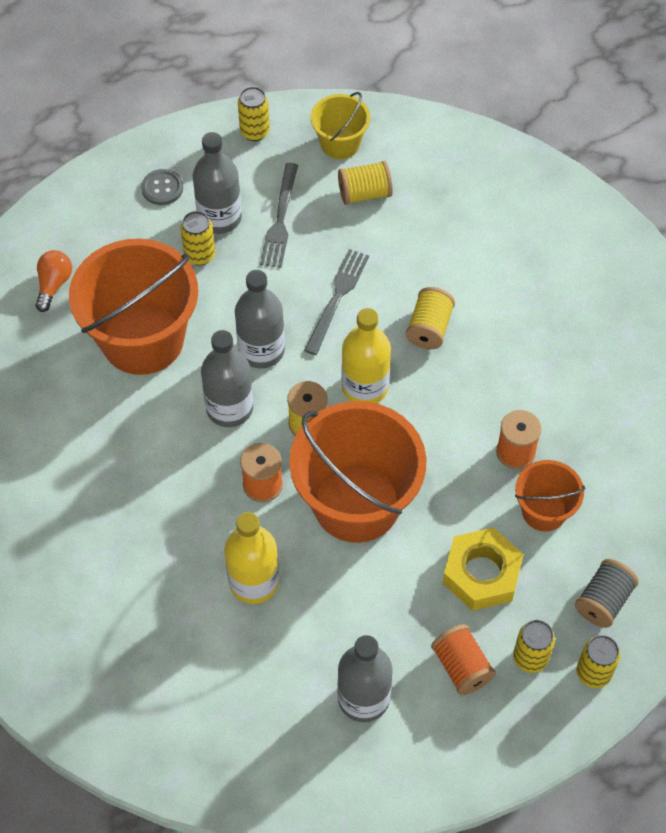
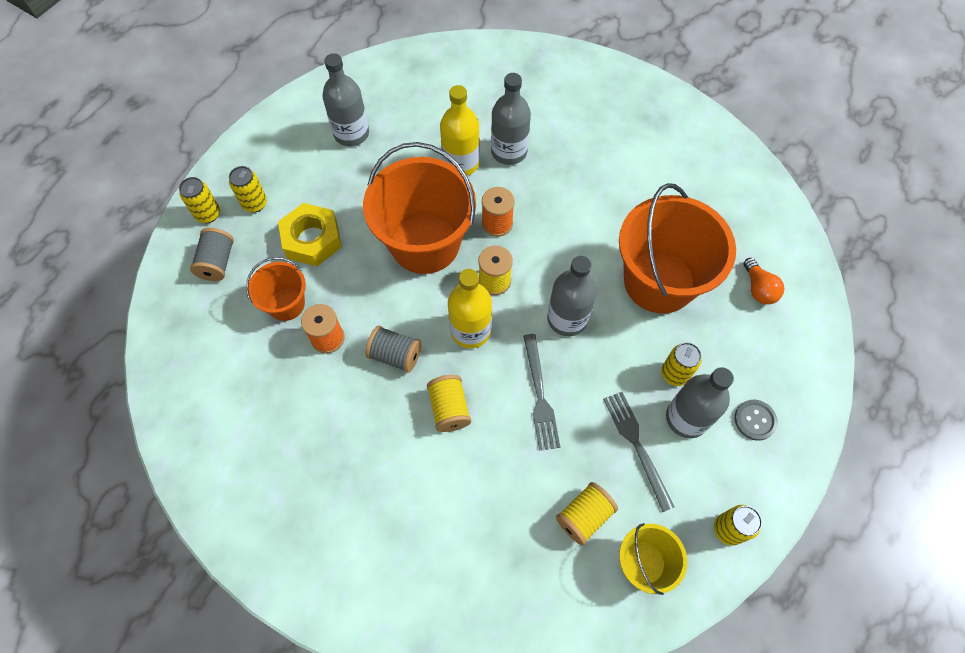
camera: 150 degrees right, 5 degrees up
grey bottle [201,330,253,427] -> grey bottle moved to [491,73,531,165]
orange spool [431,624,496,695] -> none
none -> grey spool [365,326,421,373]

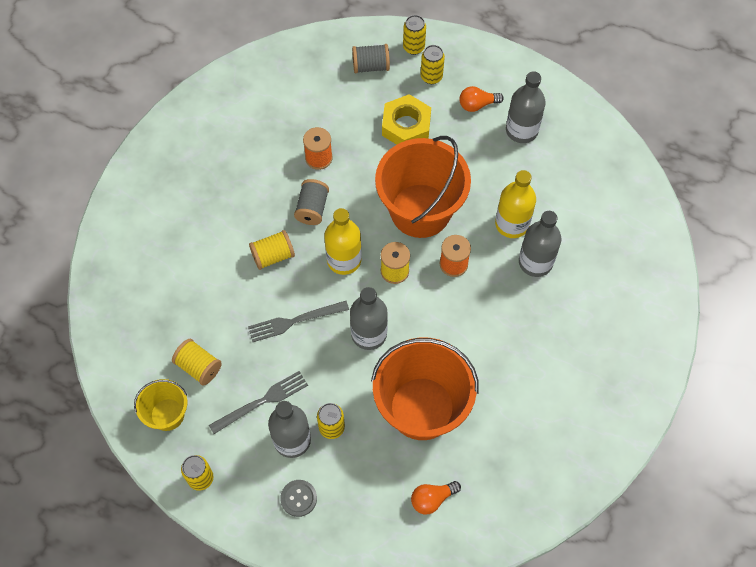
camera: 80 degrees right, 0 degrees up
orange bucket [246,257,306,321] -> none
none -> orange light bulb [459,86,504,112]

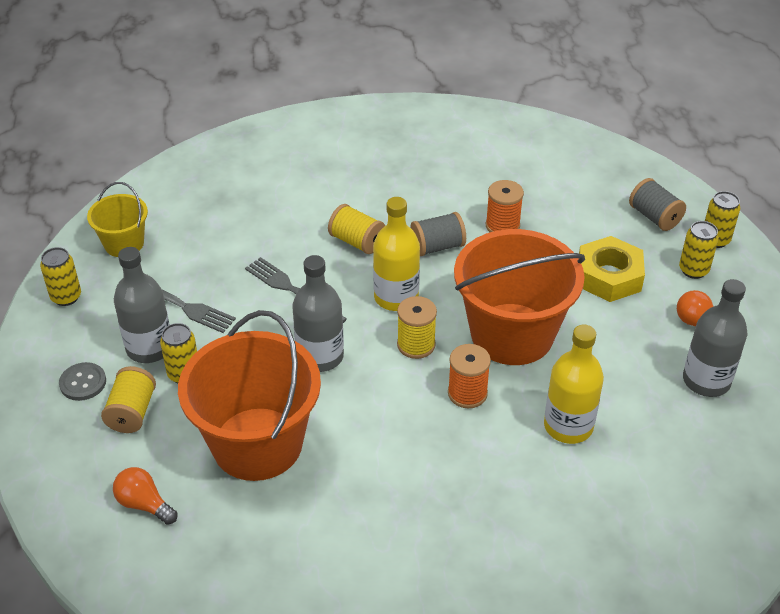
camera: 60 degrees right, 20 degrees down
yellow spool [172,339,222,386] -> yellow spool moved to [101,366,156,433]
grey bottle [519,211,562,277] -> none

